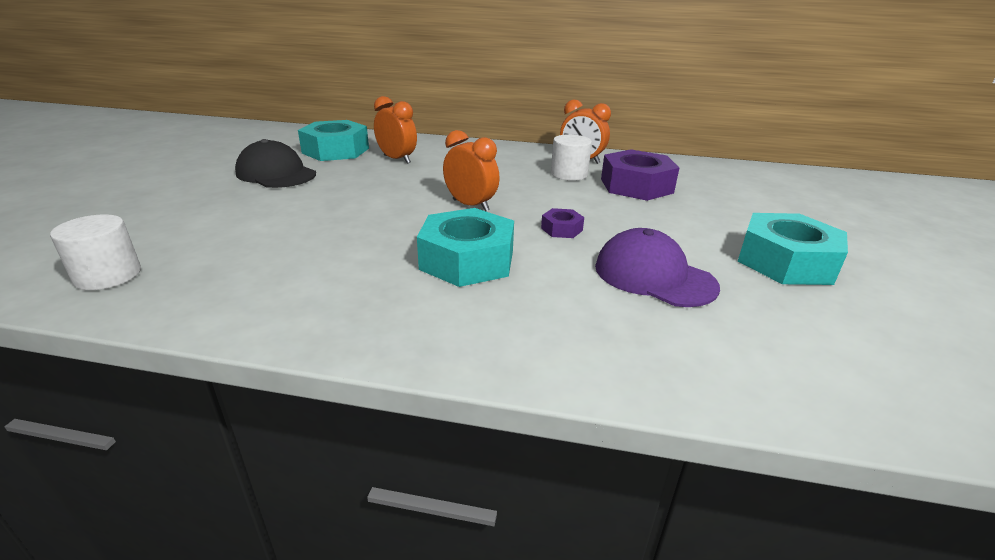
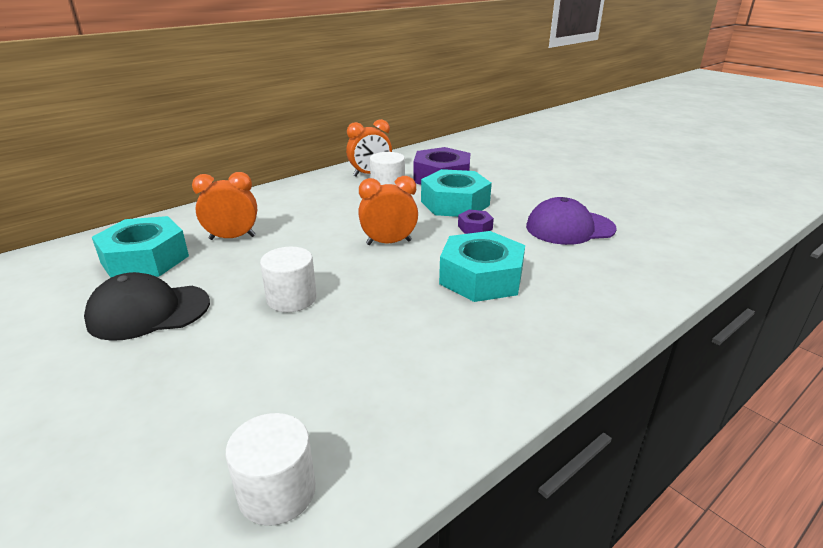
camera: 50 degrees left, 0 degrees up
turquoise nut [738,213,848,285] -> turquoise nut moved to [421,169,492,217]
none -> white cylinder [260,247,317,312]

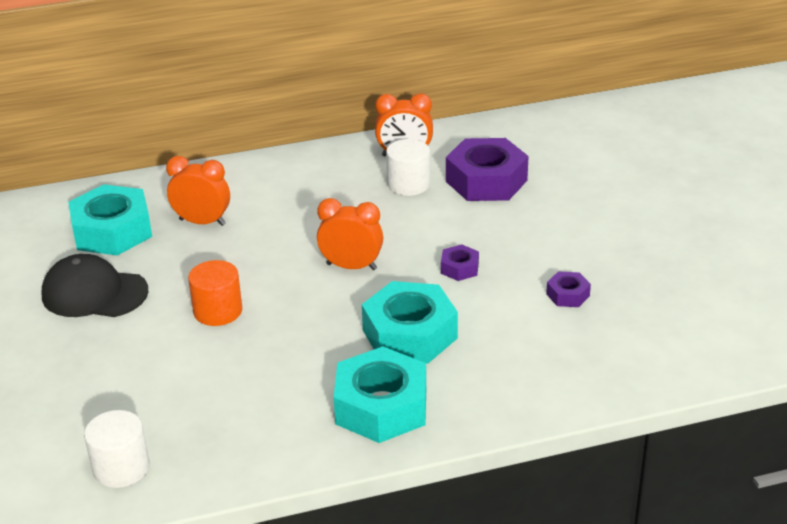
camera: 25 degrees right, 5 degrees up
white cylinder [260,247,317,312] -> orange cylinder [188,260,242,326]
turquoise nut [421,169,492,217] -> turquoise nut moved to [333,346,426,443]
purple cap [526,197,617,245] -> purple nut [546,271,591,307]

